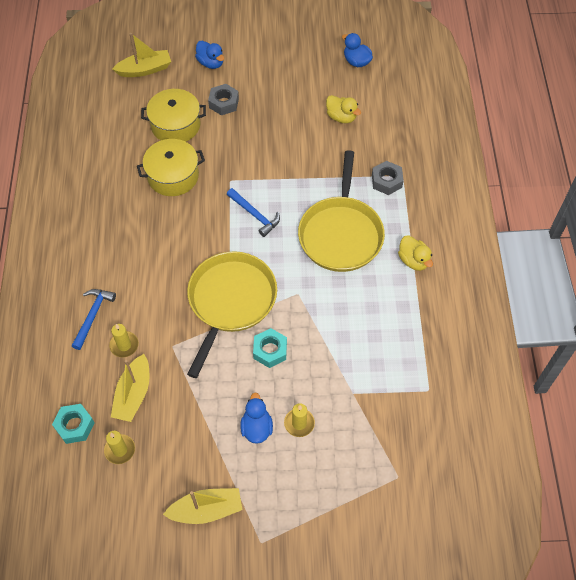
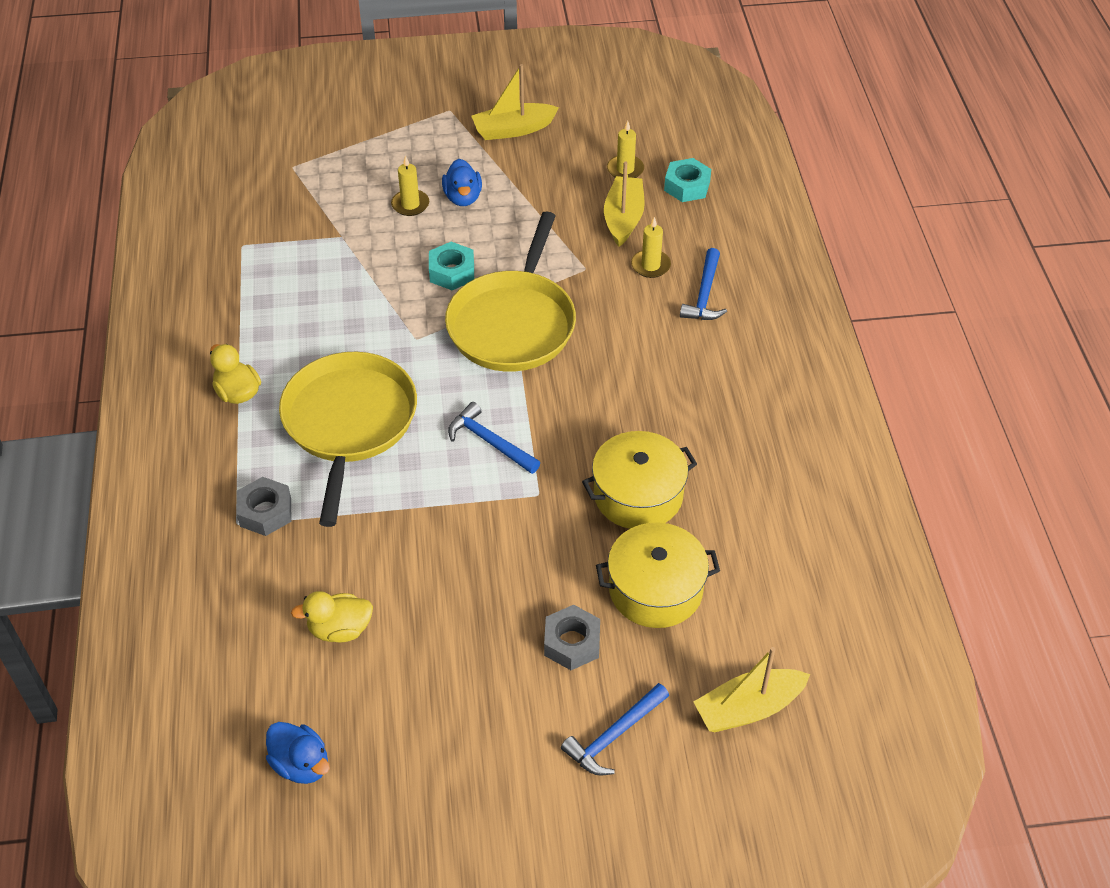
camera: 175 degrees right, 10 degrees down
blue duck [195,41,224,69] -> blue hammer [561,683,669,776]
yellow duck [326,95,361,123] -> yellow duck turned 45 degrees counterclockwise [291,591,373,643]

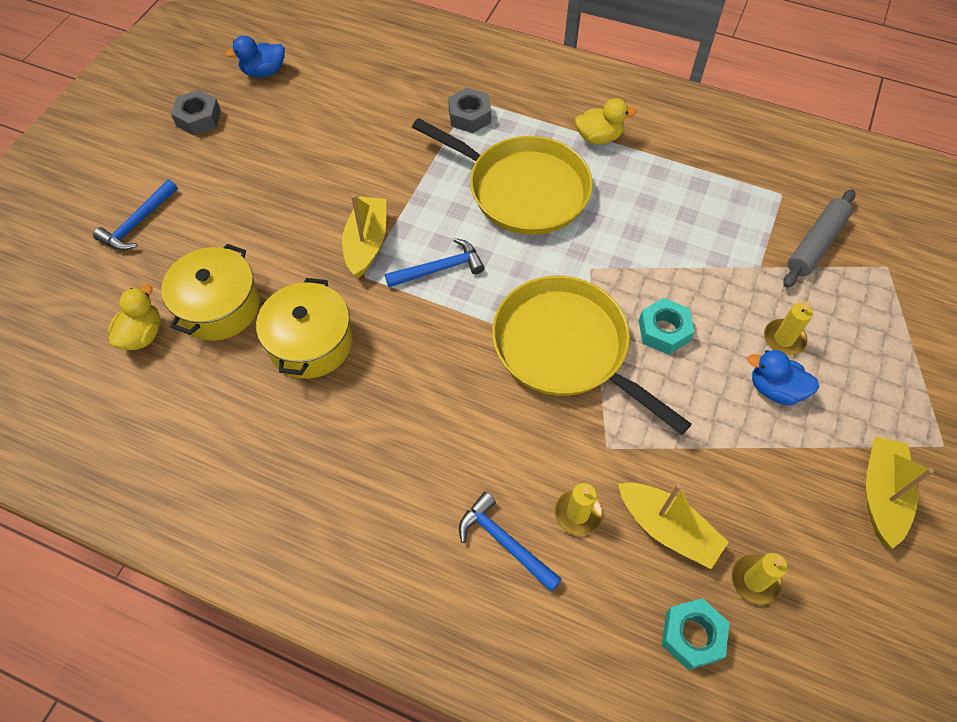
camera: 120 degrees right, 10 degrees up
yellow duck [291,591,373,643] -> yellow duck moved to [108,285,160,350]
grey nut [544,605,600,670] -> grey nut moved to [171,90,221,136]
blue hammer [561,683,669,776] -> blue hammer turned 135 degrees counterclockwise [93,179,178,251]
yellow boat [694,647,810,732] -> yellow boat moved to [342,194,386,278]
none -> grey rolling pin [784,189,855,288]

